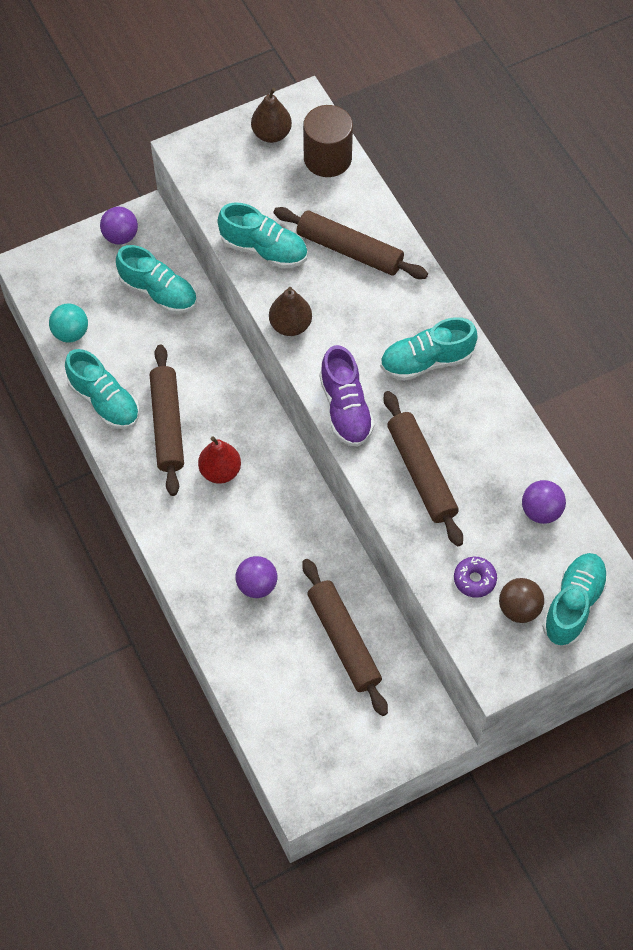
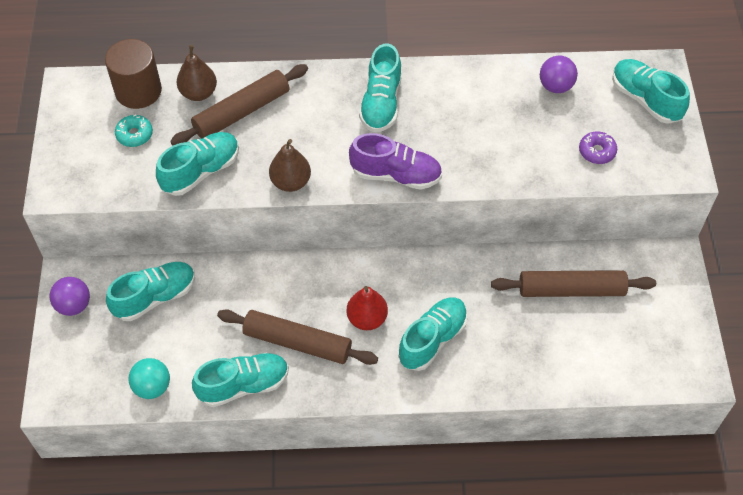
camera: 65 degrees left, 5 degrees down
purple ball [236,556,277,598] -> none
brown pear [251,88,292,143] -> brown pear moved to [177,45,217,101]
brown rolling pin [384,391,463,547] -> none
brown ball [499,578,544,623] -> none
none -> turquoise donut [115,114,153,147]
none -> turquoise shoe [398,297,468,371]

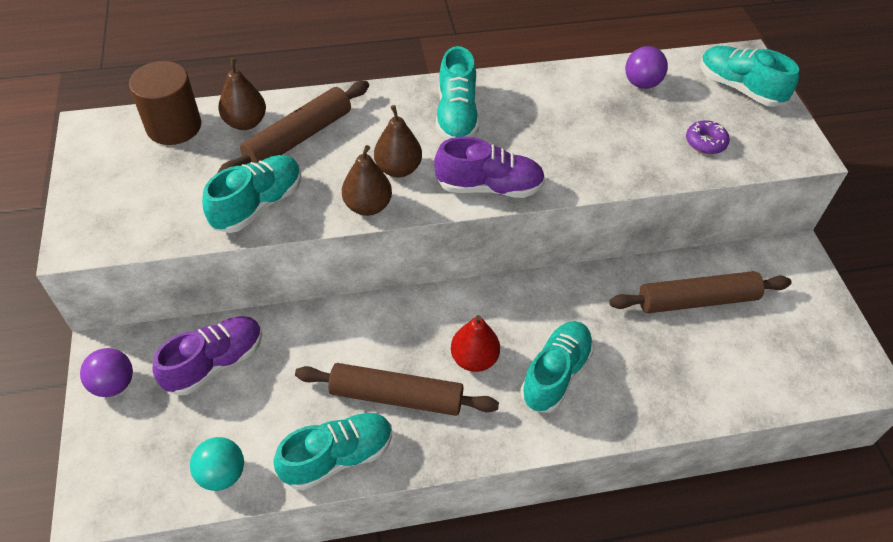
camera: 10 degrees left, 5 degrees down
turquoise shoe [106,262,195,321] -> purple shoe [152,316,262,395]
turquoise donut [115,114,153,147] -> none
none -> brown pear [374,105,422,178]

